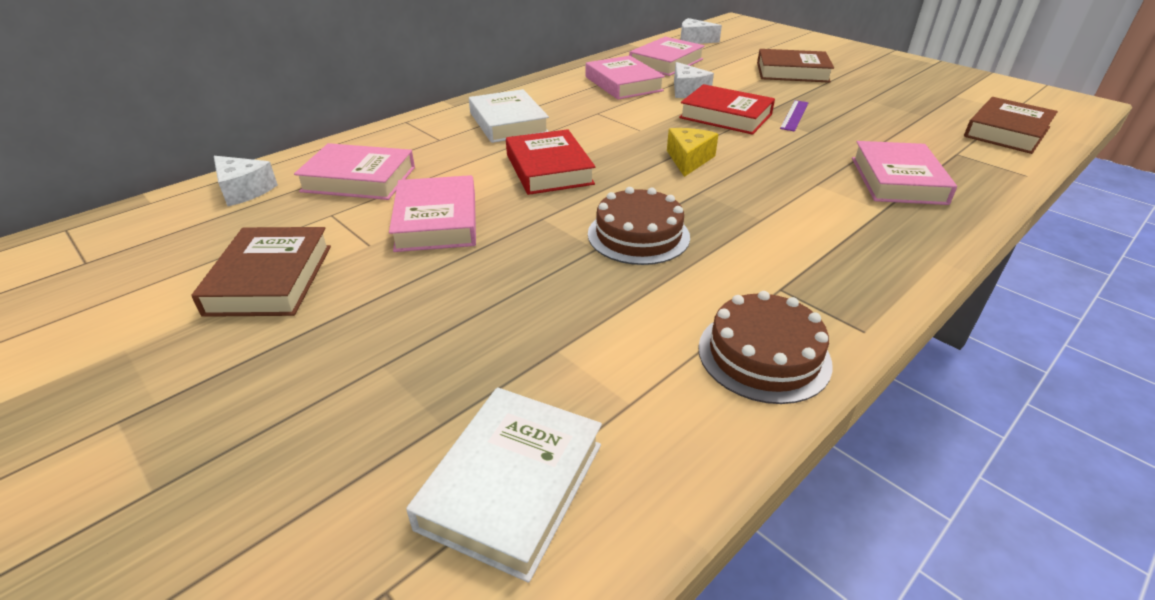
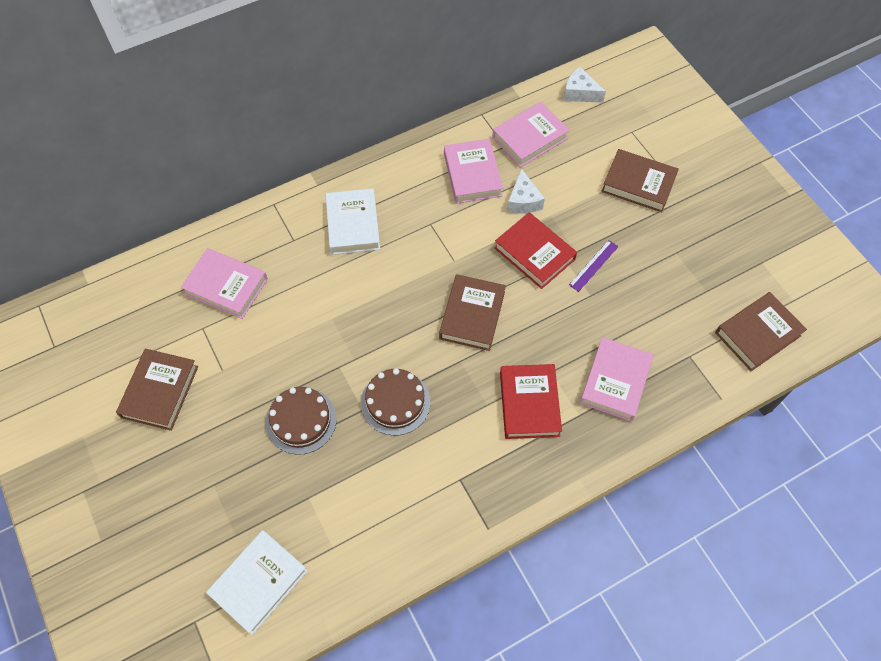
camera: 15 degrees right, 25 degrees up
white cheese [214,156,278,206] -> none
pink book [389,175,476,252] -> none
red book [506,129,595,195] -> red book moved to [500,364,562,439]
yellow cheese [667,128,719,177] -> brown book [439,274,506,351]
brown cake [698,291,833,404] -> brown cake moved to [266,387,337,455]

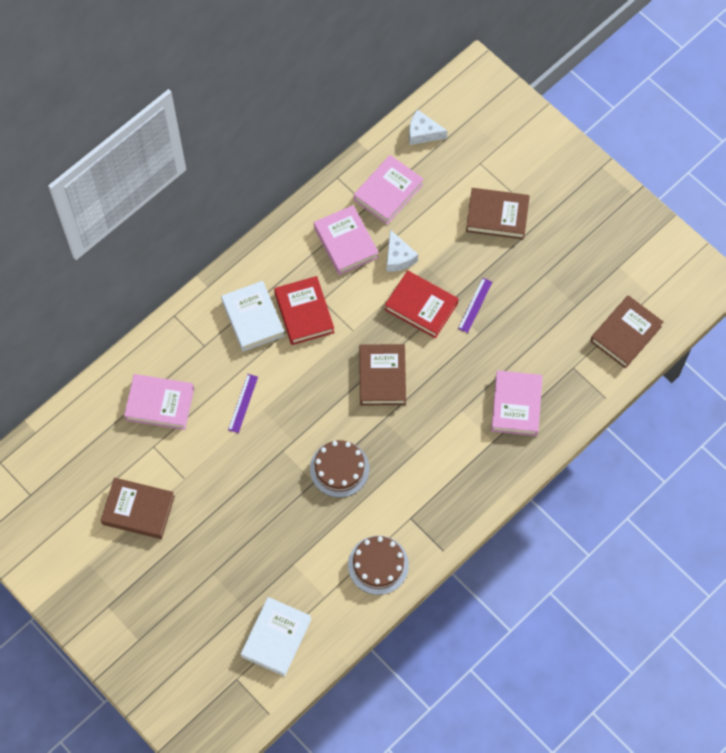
camera: 15 degrees left, 5 degrees up
brown book [116,349,198,431] -> brown book turned 75 degrees counterclockwise [100,478,175,539]
brown cake [266,387,337,455] -> brown cake moved to [348,536,409,595]
red book [500,364,562,439] -> red book moved to [274,276,334,345]
none -> purple ruler [228,374,258,433]

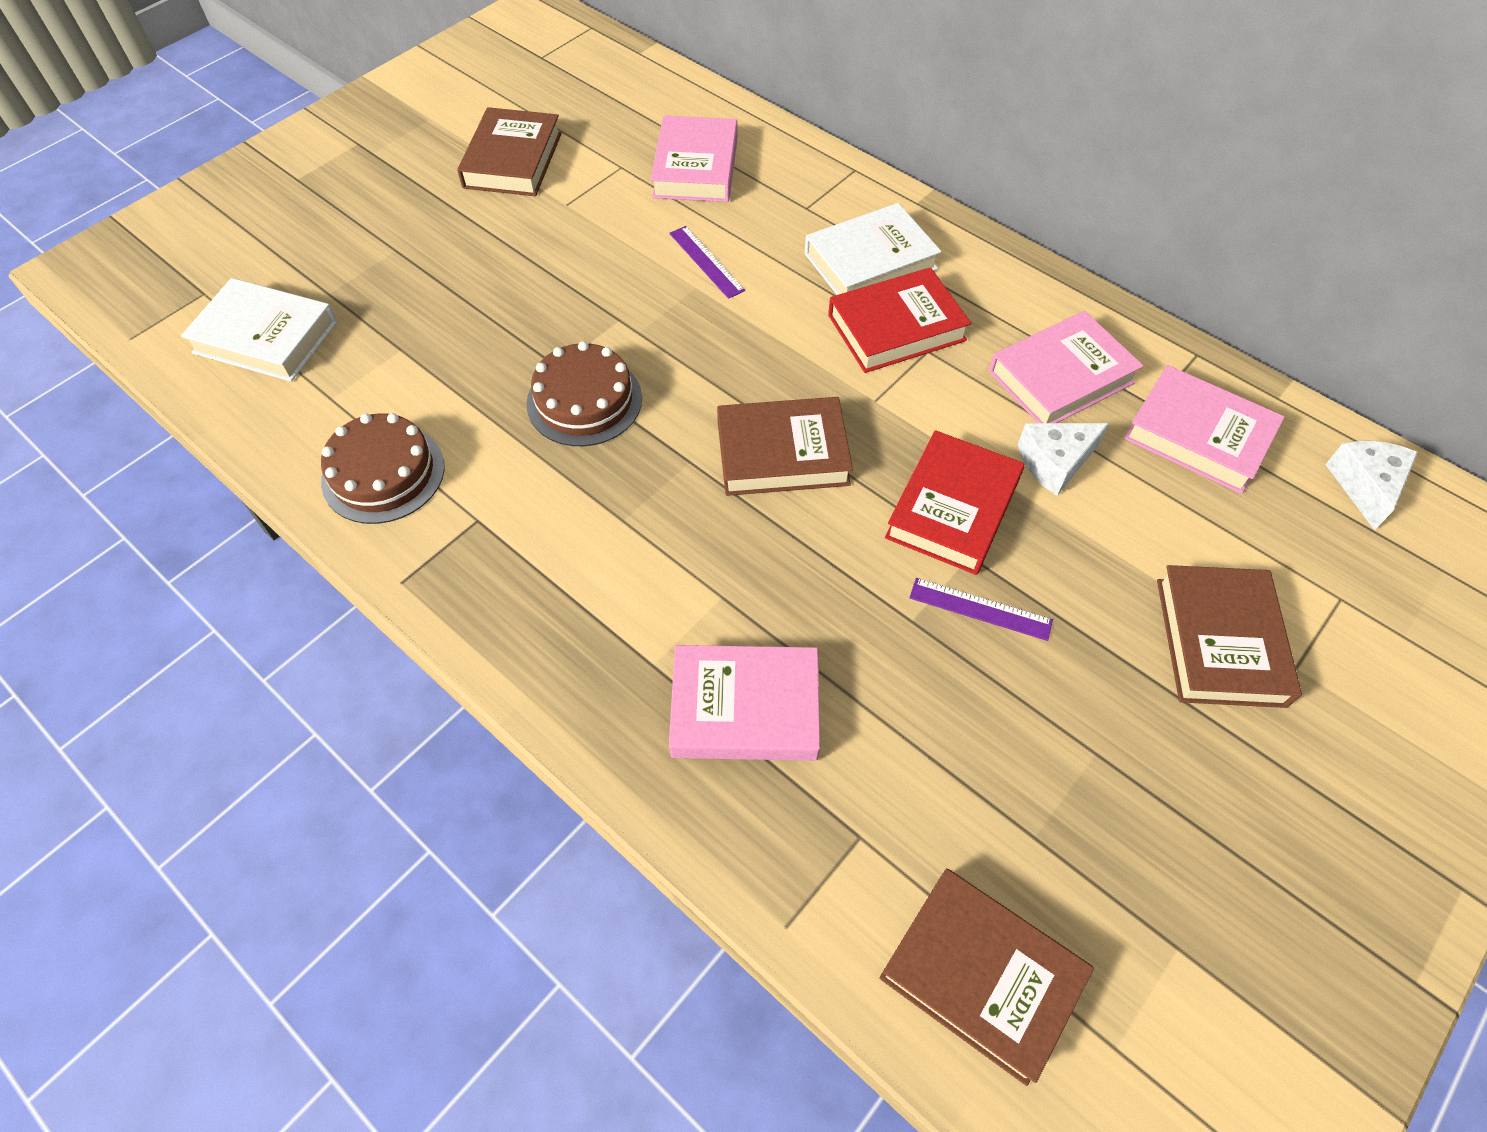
camera: 85 degrees right, 10 degrees down
purple ruler [228,374,258,433] -> purple ruler turned 45 degrees clockwise [669,226,745,299]

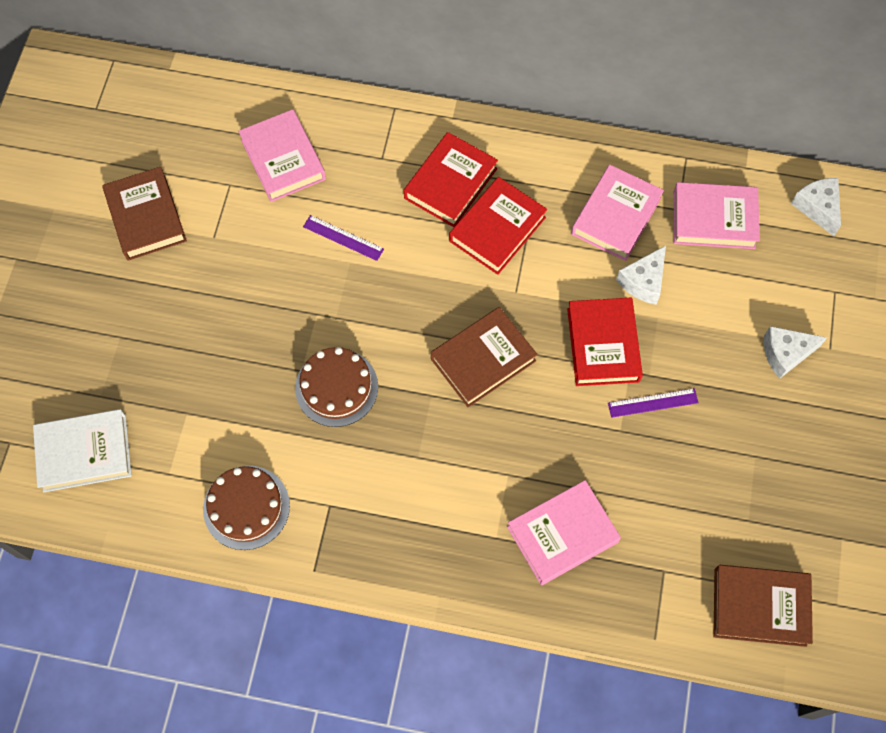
camera: 30 degrees left, 10 degrees up
white book [805,203,941,295] -> red book [404,132,498,227]
brown book [1157,565,1302,708] -> white cheese [764,326,827,379]

